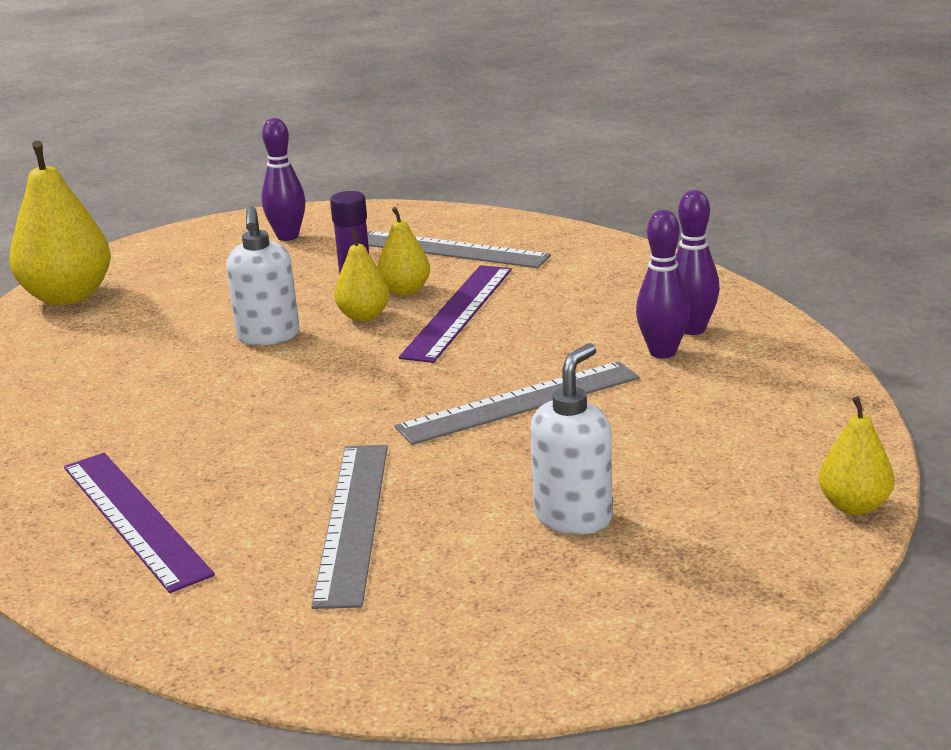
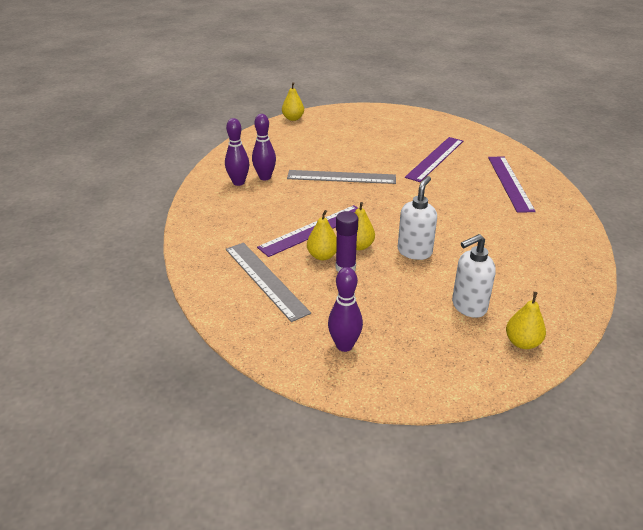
camera: 150 degrees left, 10 degrees up
yellow pear [9,141,111,305] -> yellow pear [506,292,546,349], size x0.54
grey ruler [311,445,388,609] -> purple ruler [405,137,463,182]
white soap dispenser [530,343,613,534] -> white soap dispenser moved to [452,234,496,318]

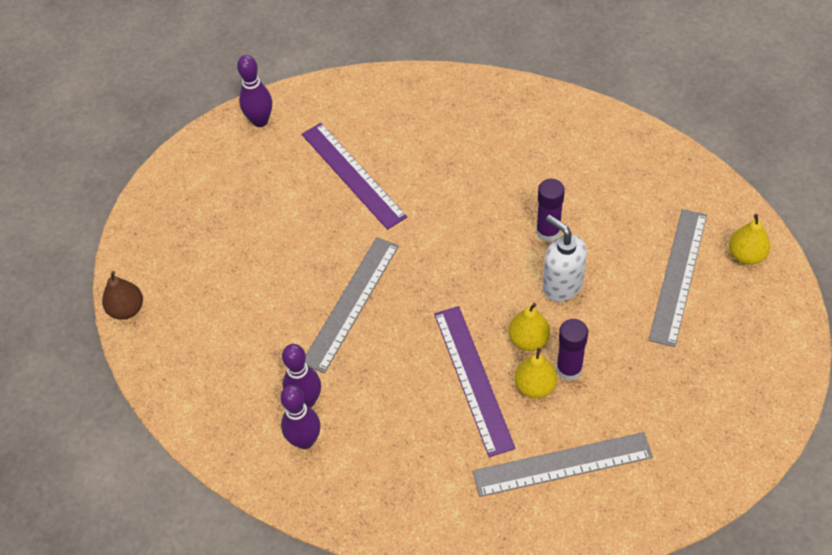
camera: 65 degrees left, 20 degrees up
yellow pear [282,82,304,121] -> brown pear [102,271,143,320]
purple bowling pin [328,267,363,352] -> purple bowling pin moved to [237,55,272,127]
white soap dispenser [452,234,496,318] -> grey ruler [648,209,707,347]
purple ruler [488,157,536,213] -> none
none -> purple glue stick [536,179,565,242]

